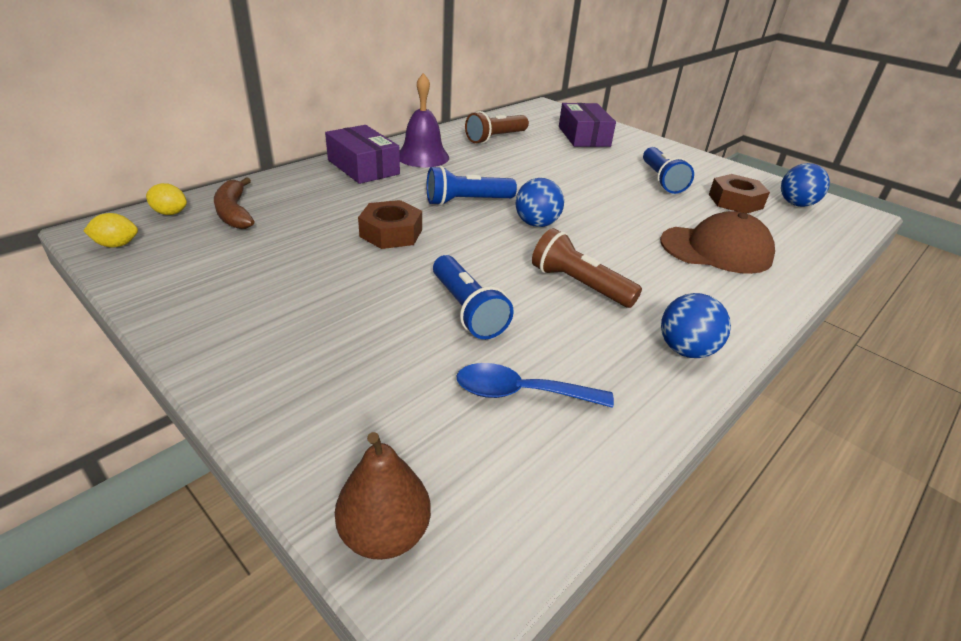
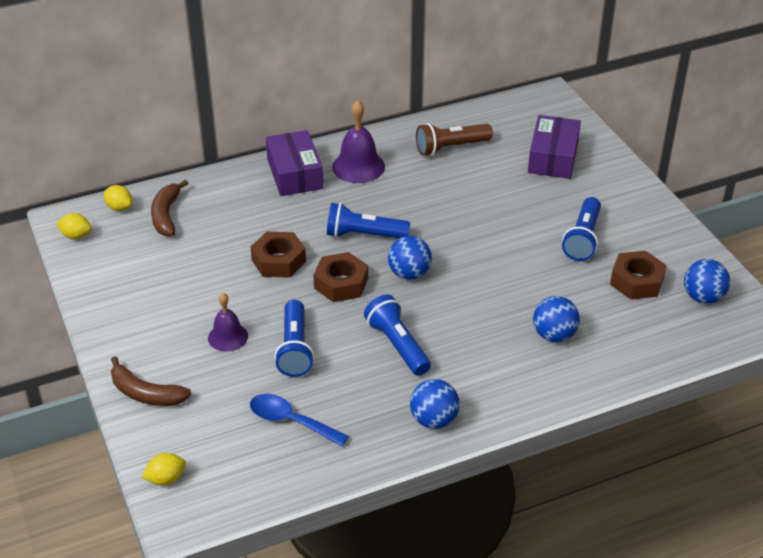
camera: 25 degrees right, 5 degrees up
brown pear [335,432,431,560] -> yellow lemon [142,453,186,485]
brown flashlight [532,228,642,308] -> blue flashlight [364,295,431,376]
brown cap [660,211,775,274] -> blue ball [533,296,580,342]
none -> brown banana [111,356,191,406]
none -> purple bell [208,293,248,351]
none -> brown nut [313,252,368,302]

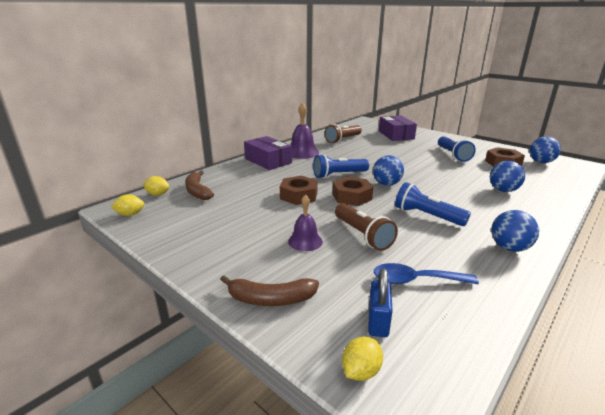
camera: 25 degrees left, 15 degrees down
blue flashlight [274,300,314,377] -> brown flashlight [335,203,398,251]
none -> blue padlock [368,268,393,337]

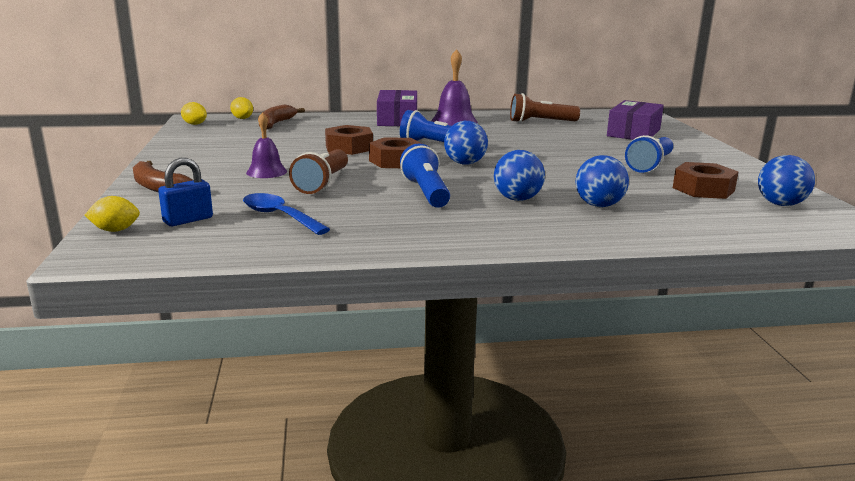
camera: 40 degrees right, 5 degrees down
blue ball [491,210,539,252] -> blue ball moved to [494,150,545,201]

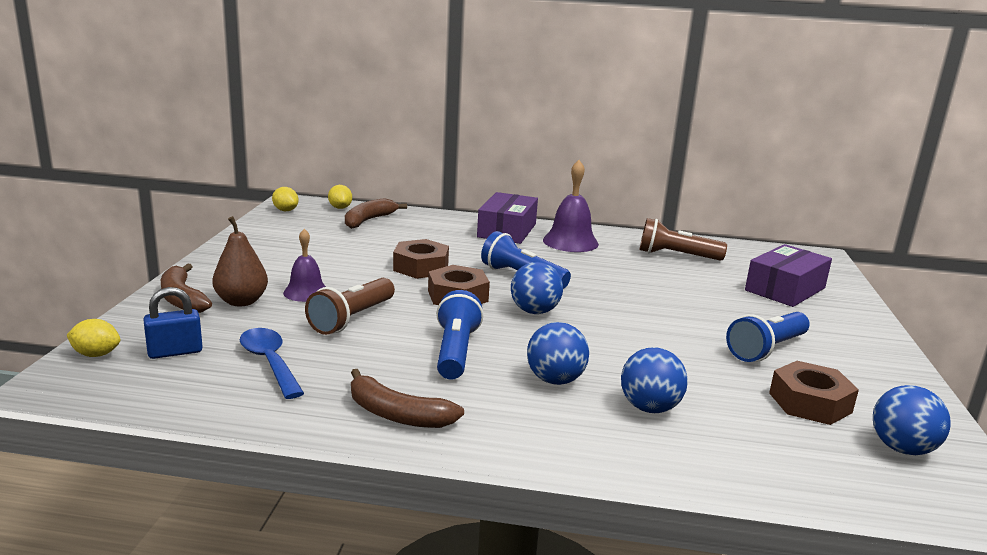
camera: 15 degrees right, 0 degrees up
none -> brown pear [212,216,268,306]
none -> brown banana [351,369,464,428]

